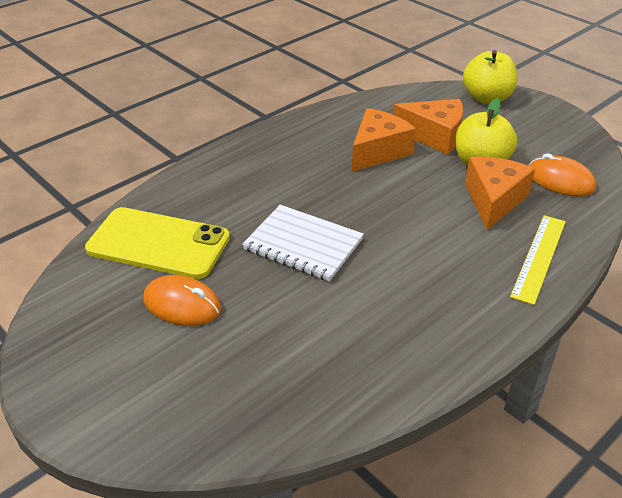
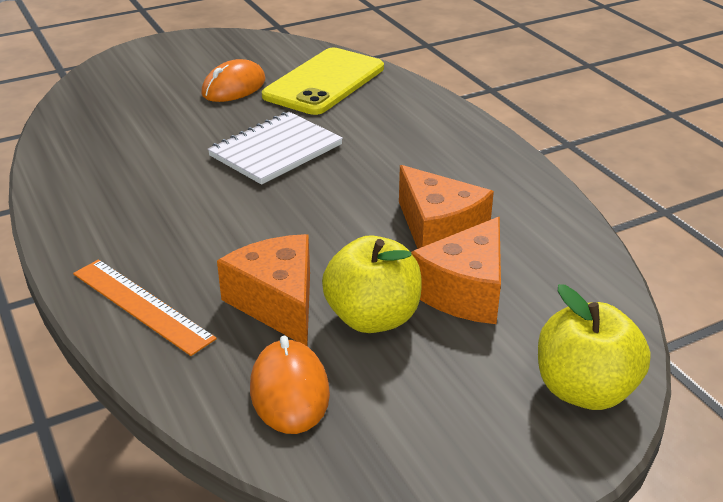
camera: 105 degrees right, 5 degrees down
orange cheese [465,156,535,230] -> orange cheese turned 150 degrees counterclockwise [217,234,310,346]
yellow ruler [510,215,566,305] -> orange ruler [73,259,217,356]
orange mouse [529,154,596,196] -> orange mouse turned 60 degrees counterclockwise [250,336,330,434]

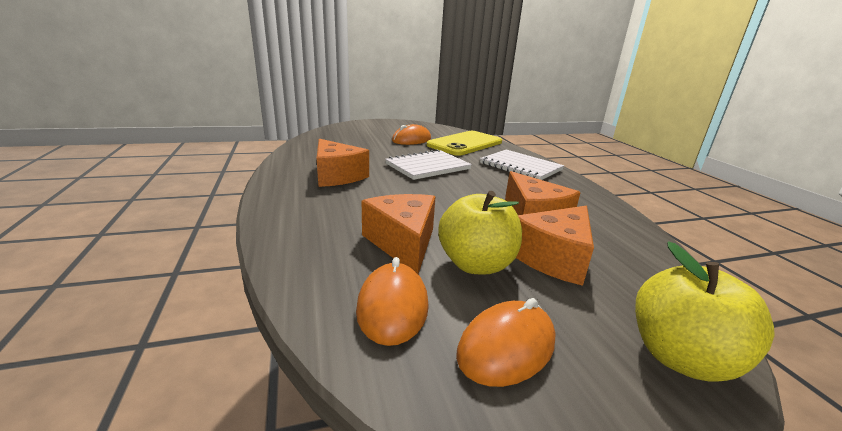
camera: 10 degrees right, 10 degrees down
orange ruler [73,259,217,356] -> none
none -> orange cheese [317,139,369,187]
none -> orange mouse [456,298,556,387]
none -> white notebook [480,150,564,180]

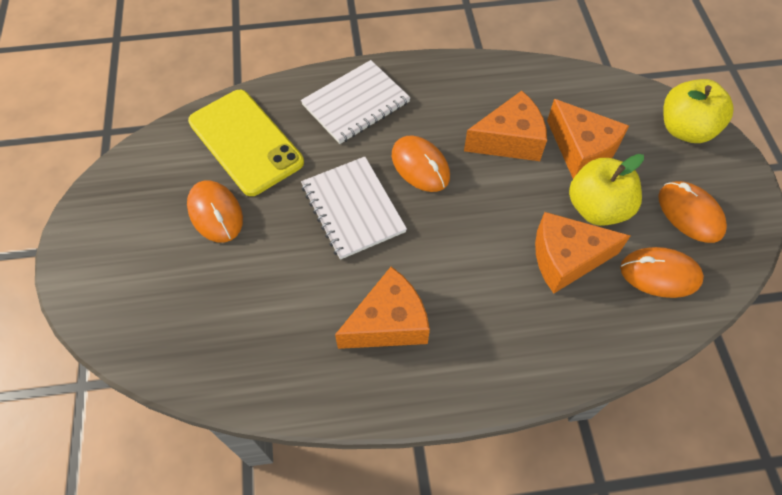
camera: 80 degrees left, 35 degrees up
none -> orange mouse [392,135,450,192]

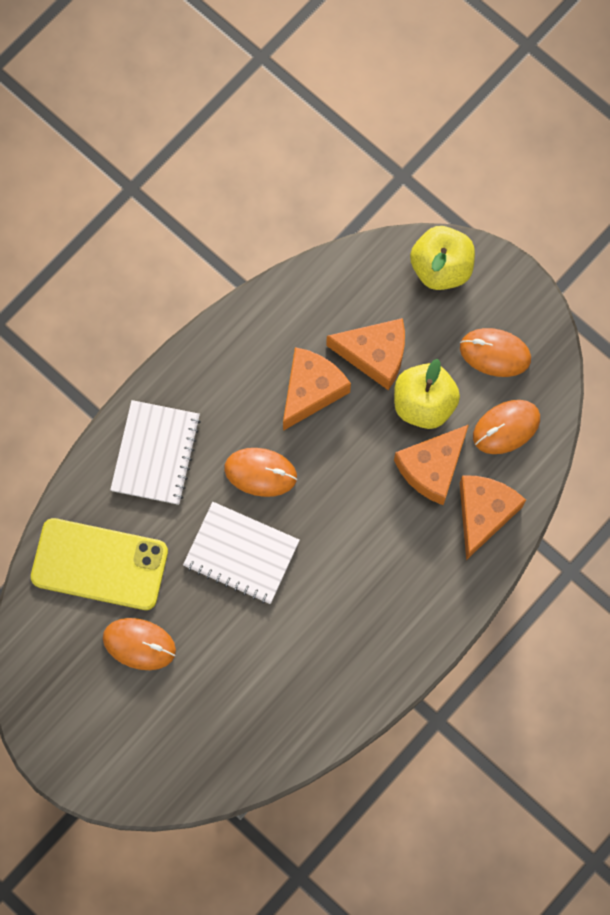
camera: 40 degrees left, 15 degrees up
orange cheese [335,267,430,349] -> orange cheese moved to [460,475,526,560]

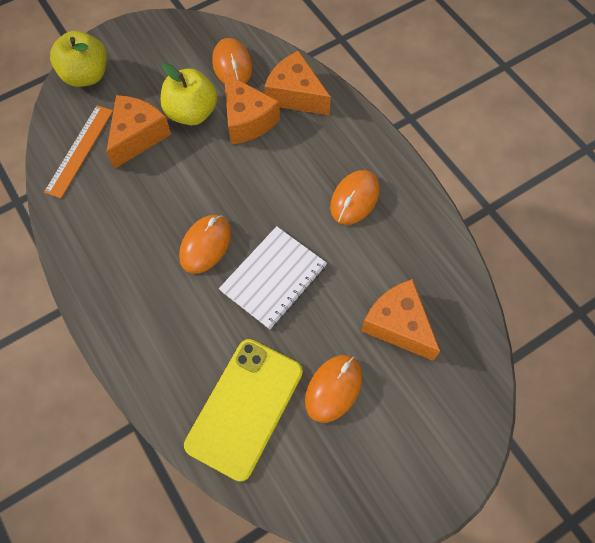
camera: 75 degrees left, 10 degrees down
white notebook [110,400,201,505] -> none
orange cheese [283,347,351,431] -> orange cheese moved to [361,279,440,361]
orange mouse [460,328,531,377] -> orange mouse moved to [330,170,380,225]
none -> orange ruler [44,105,113,198]

